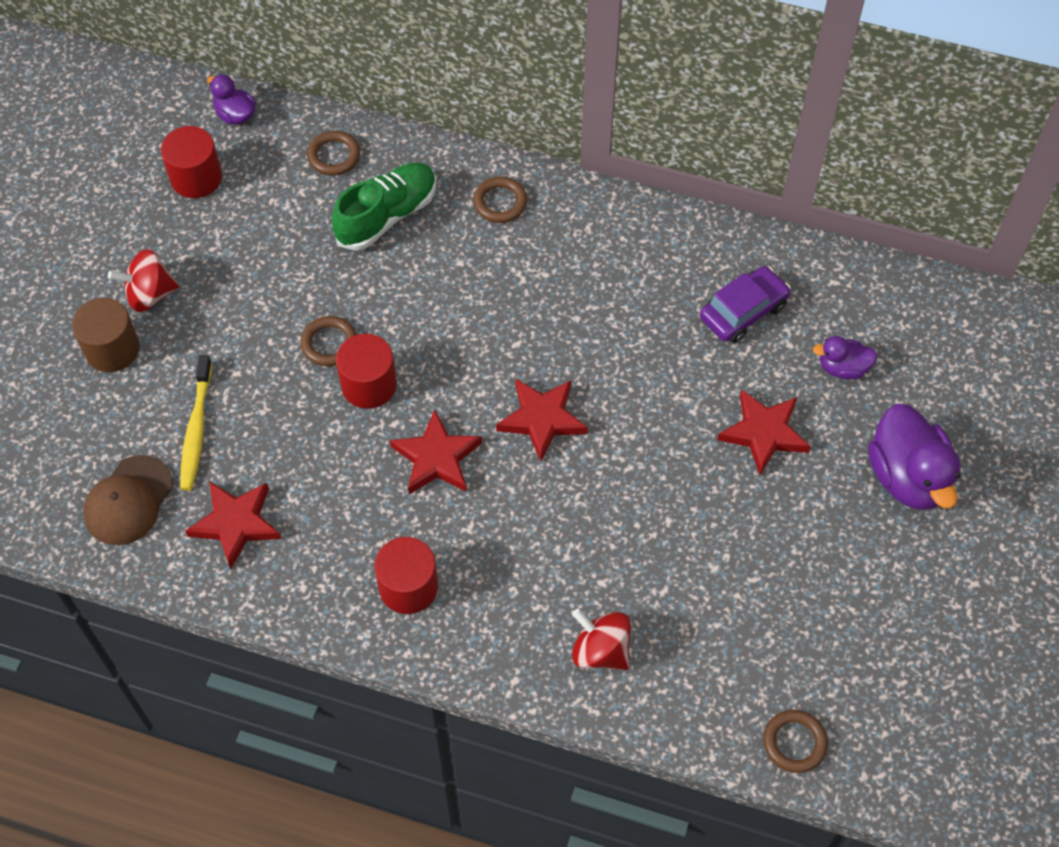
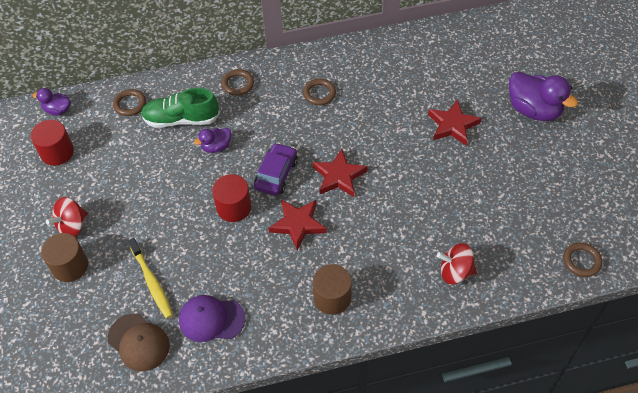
camera: 30 degrees left, 5 degrees down
brown cap [83,455,173,545] -> brown cap turned 45 degrees counterclockwise [108,313,170,372]
red star [185,482,281,569] -> purple cap [179,295,245,342]
brown ring [300,316,357,366] -> brown ring moved to [303,79,336,105]
green shoe [332,163,436,251] -> green shoe turned 105 degrees counterclockwise [141,88,220,128]
red cylinder [374,537,438,614] -> brown cylinder [313,264,352,315]
purple car [700,266,791,343] -> purple car moved to [254,143,298,196]
purple duck [813,336,877,380] -> purple duck moved to [194,128,232,153]

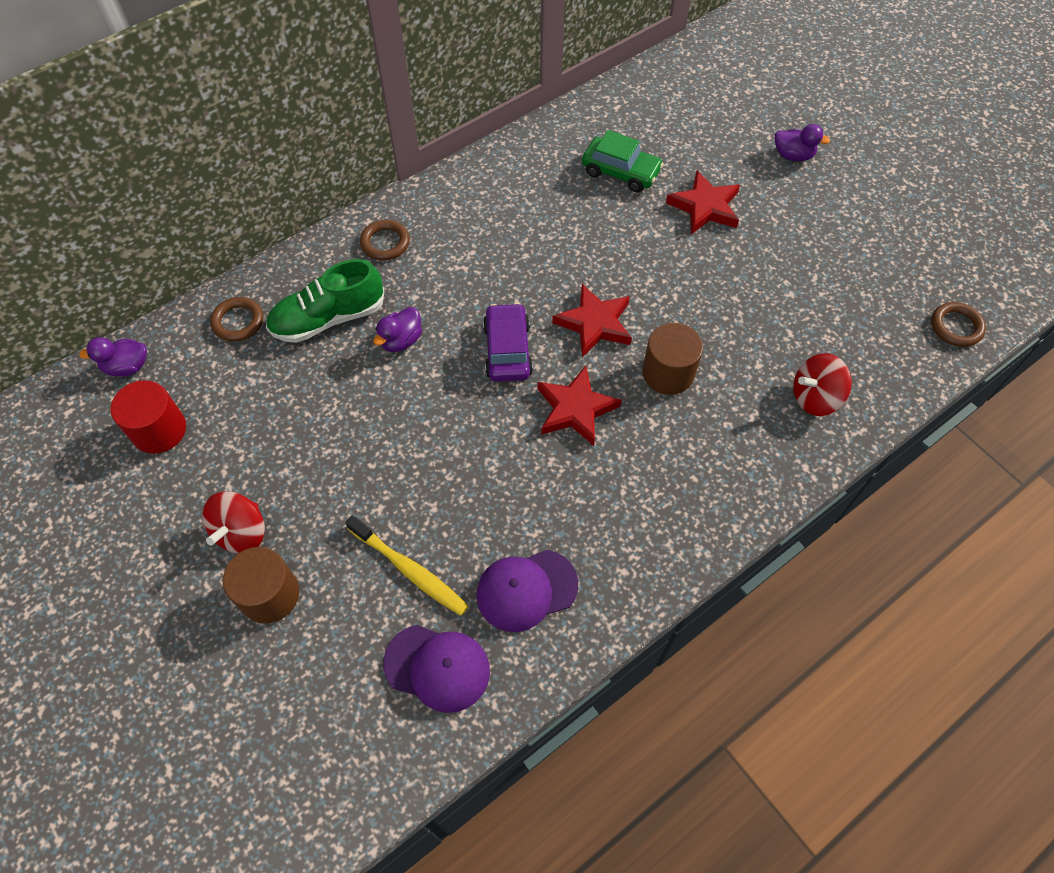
camera: 25 degrees left, 5 degrees up
brown cap [108,313,170,372] -> purple cap [383,625,490,713]
red cylinder [212,174,251,222] -> none
brown ring [303,79,336,105] -> none
brown cylinder [313,264,352,315] -> brown cylinder moved to [642,323,703,395]
purple duck [509,71,578,121] -> purple duck [775,124,830,162], size x0.53
none -> green car [582,130,664,192]

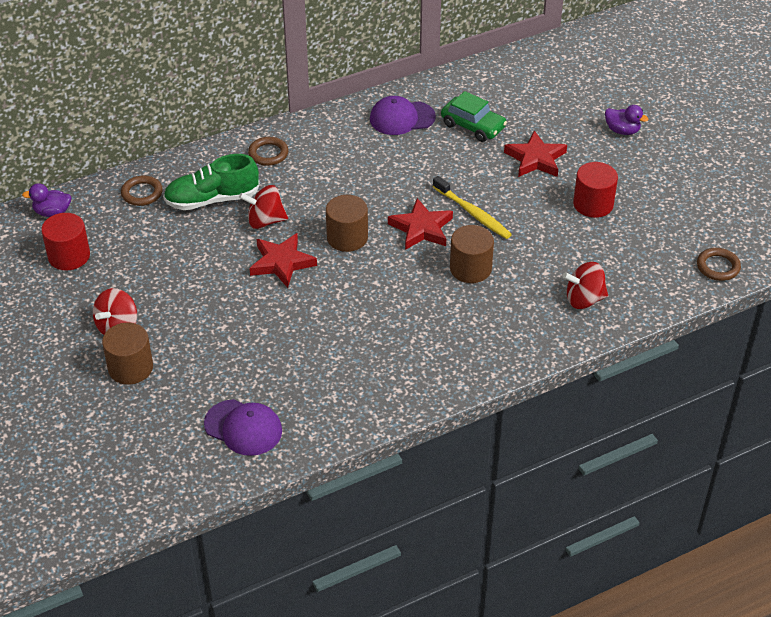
camera: 10 degrees right, 15 degrees down
yellow toothbrush [345,515,469,616] -> yellow toothbrush moved to [433,176,512,239]
purple duck [373,307,422,352] -> red spinning top [239,185,288,229]
purple cap [476,550,578,632] -> purple cap moved to [370,96,436,135]
purple car [483,303,533,382] -> brown cylinder [326,195,368,252]
red star [537,366,622,446] -> red star moved to [249,233,317,288]
none -> red cylinder [573,162,618,218]

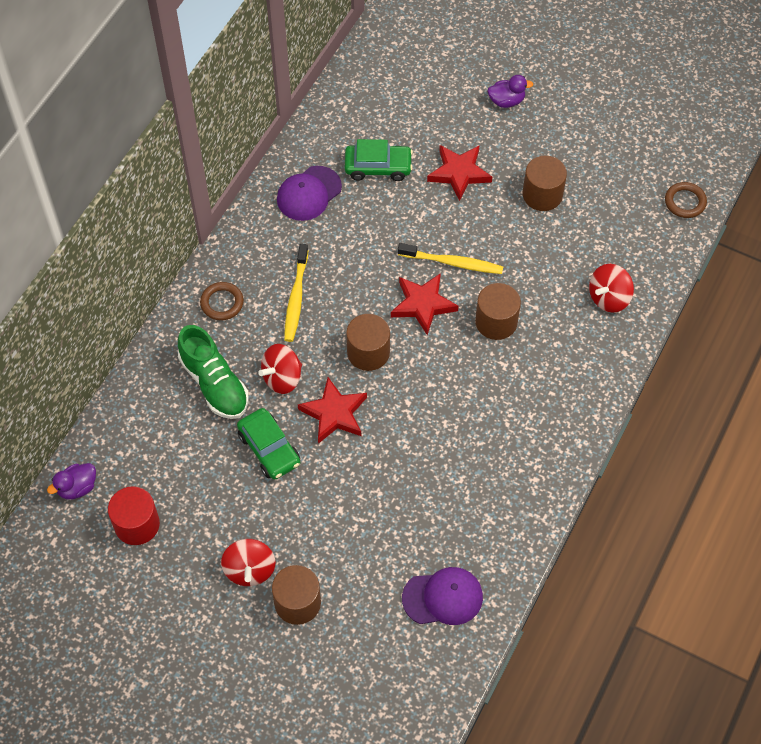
camera: 35 degrees left, 15 degrees up
brown ring [121,175,163,206] -> none
green shoe [163,154,260,210] -> green shoe turned 75 degrees counterclockwise [178,325,249,419]
red cylinder [573,162,618,218] -> brown cylinder [523,156,567,211]
none -> green car [237,408,300,480]
none -> yellow toothbrush [284,244,308,342]

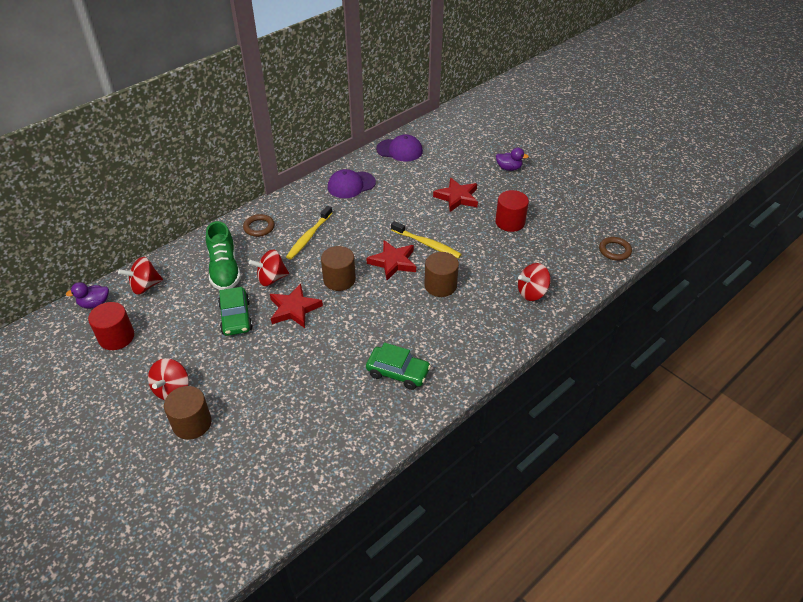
camera: 20 degrees right, 15 degrees down
green car [345,139,413,181] -> green car moved to [366,343,431,390]
purple cap [402,567,483,625] -> purple cap moved to [376,134,423,162]
brown cylinder [523,156,567,211] -> red cylinder [495,190,529,232]
none -> red spinning top [118,257,163,295]

